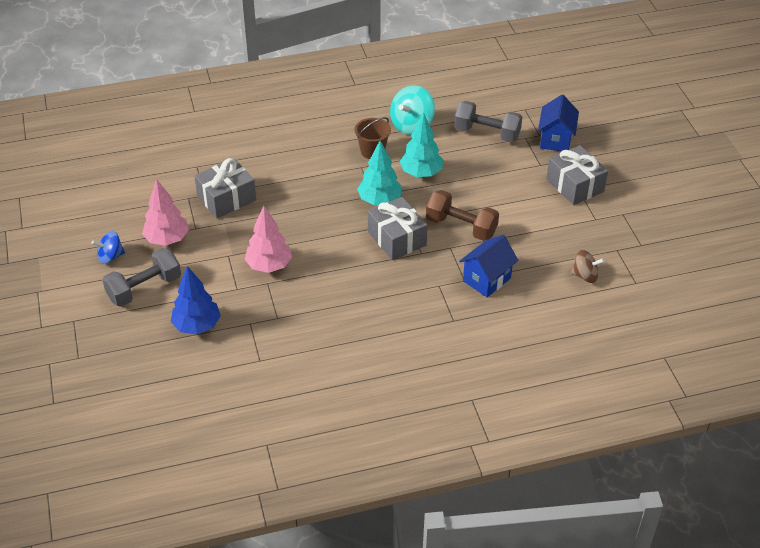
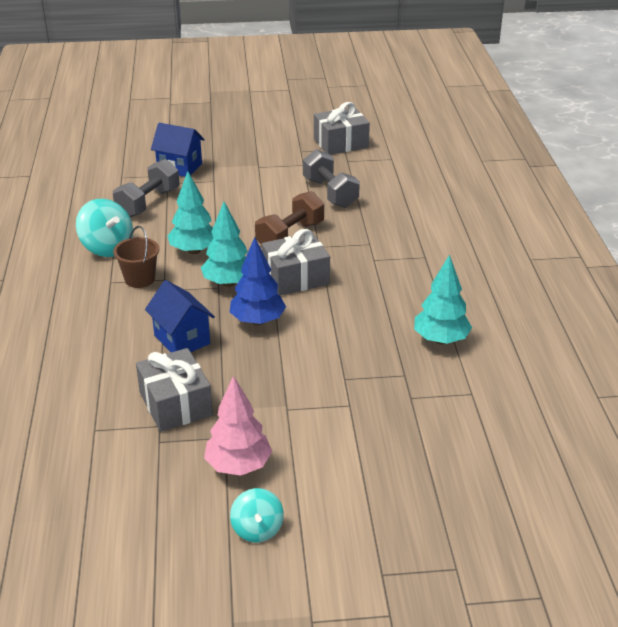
camera: 80 degrees left, 10 degrees down
blue spinning top [91,231,125,264] -> turquoise spinning top [230,488,284,542]
grey dumbbell [102,248,181,307] -> grey dumbbell moved to [303,149,360,208]
blue tree [171,266,221,335] -> blue tree moved to [230,237,286,325]
pink tree [244,206,292,273] -> none
blue house [459,235,518,297] -> blue house moved to [145,280,215,352]
grey gift [546,145,608,205] -> grey gift moved to [314,102,370,155]
brown spinning top [571,250,604,283] -> none
none -> turquoise tree [414,254,472,344]

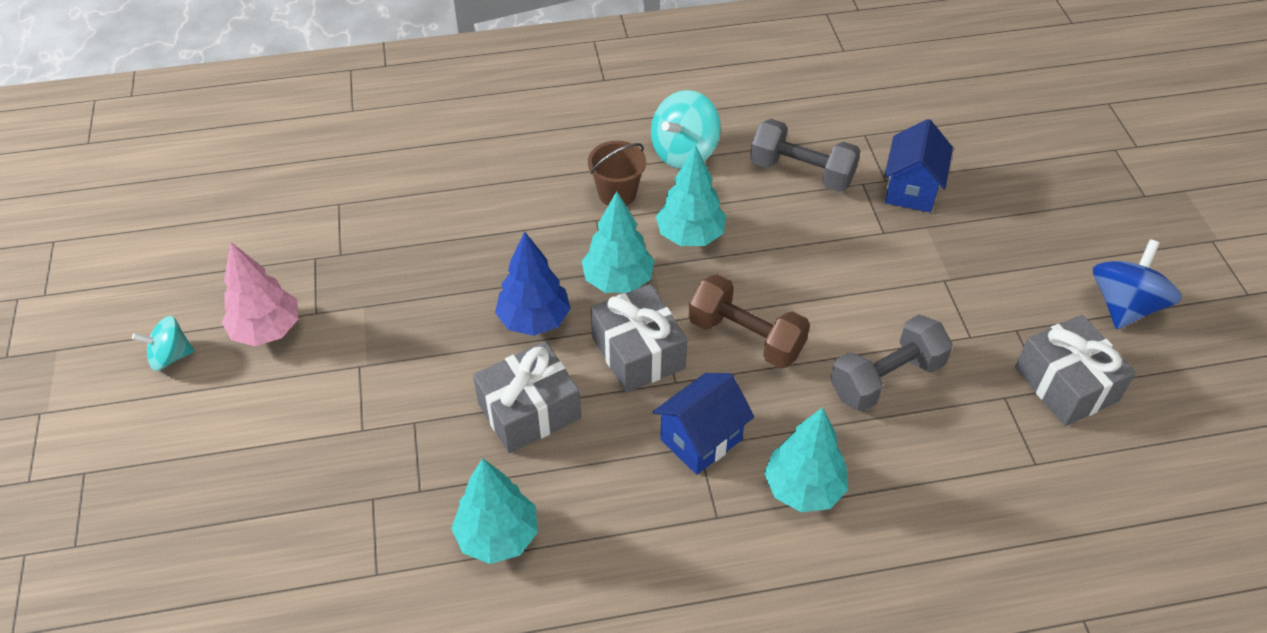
camera: 85 degrees right, 15 degrees up
grey gift [136,348,213,432] -> grey gift moved to [473,341,581,453]
blue house [145,280,215,352] -> blue house moved to [653,373,754,475]
none -> turquoise tree [764,407,848,512]
none -> blue spinning top [1093,239,1182,329]

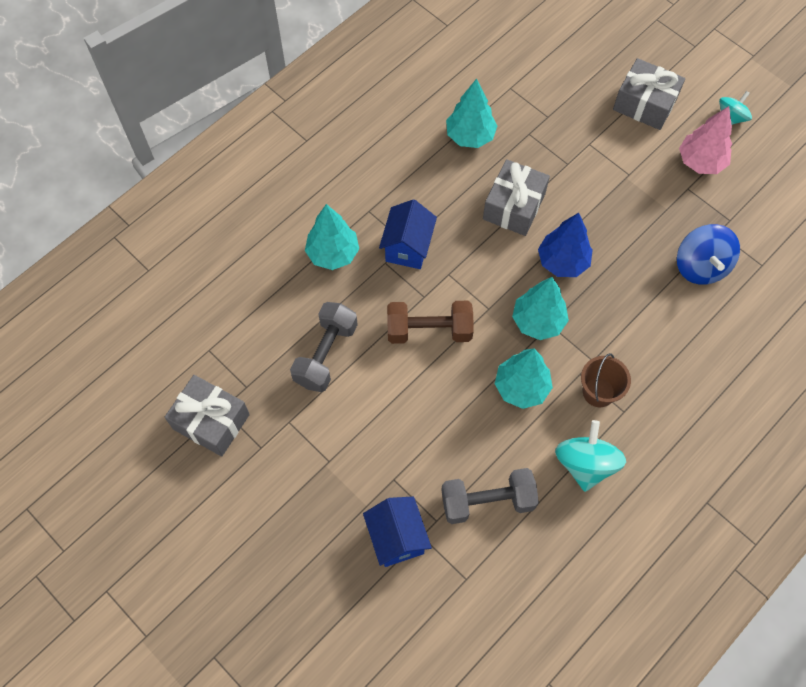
camera: 145 degrees right, 15 degrees up
grey gift [591,284,687,393] -> grey gift moved to [613,58,685,130]
blue spinning top [1093,239,1182,329] -> blue spinning top moved to [677,224,740,285]

